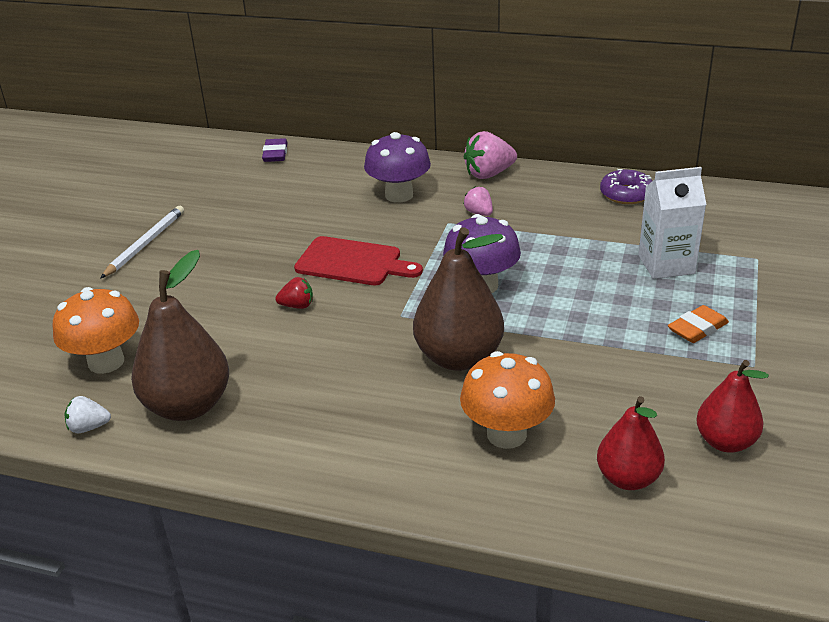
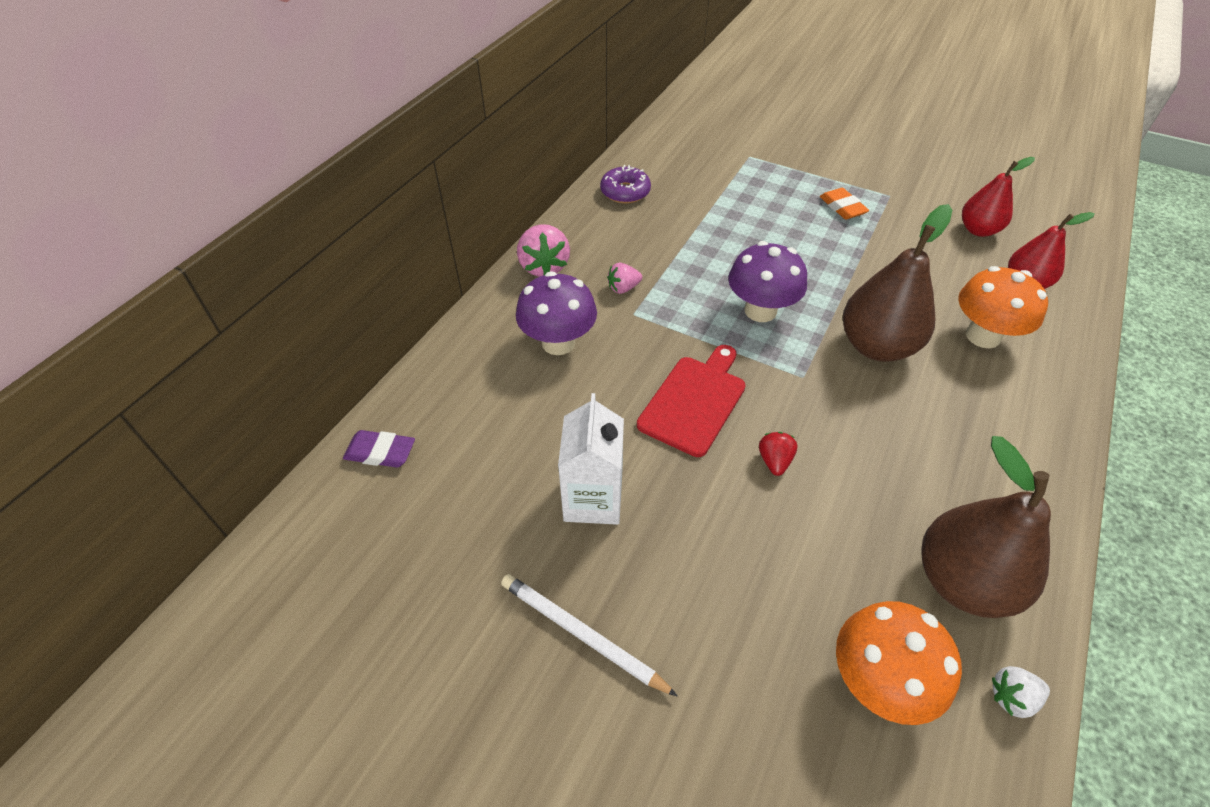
camera: 80 degrees left, 15 degrees up
white strawberry [65,396,111,433] -> white strawberry turned 75 degrees clockwise [992,666,1050,718]
white carton [638,167,707,279] -> white carton moved to [558,393,624,525]

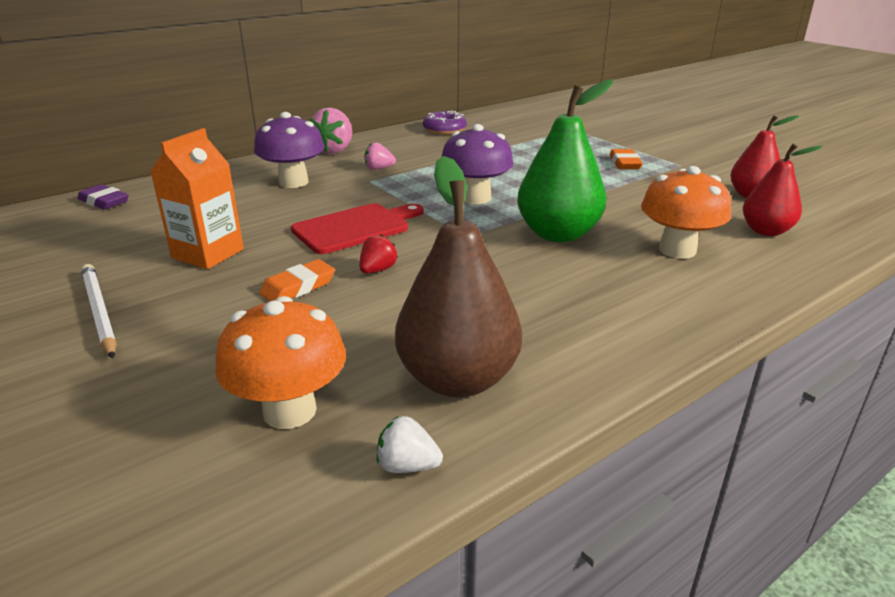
camera: 25 degrees right, 20 degrees down
white carton [558,393,624,525] -> orange carton [151,128,244,269]
brown pear [843,204,952,362] -> green pear [517,79,613,242]
none -> orange eraser [259,259,335,301]

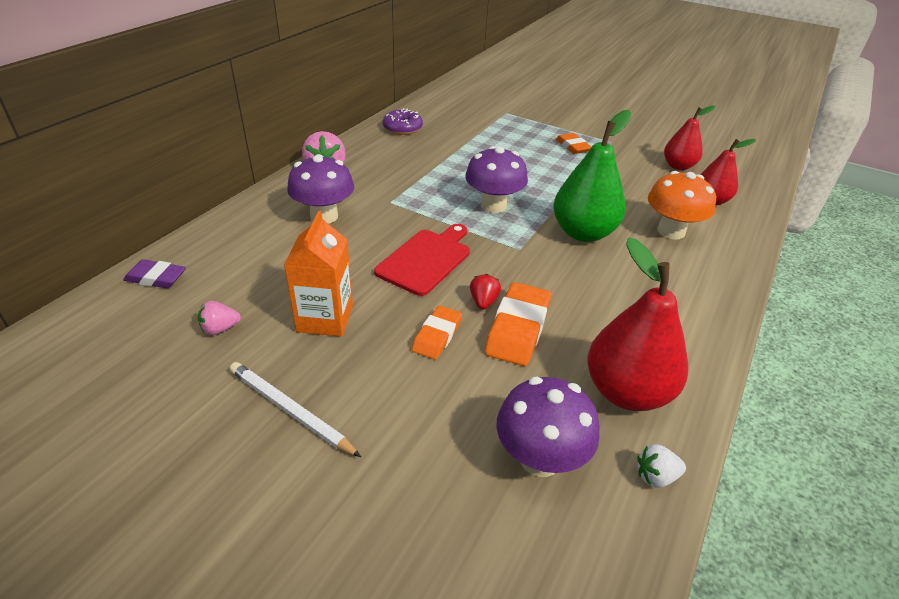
camera: 25 degrees left, 10 degrees up
orange mushroom [215,296,346,429] -> purple mushroom [497,377,600,477]
pink strawberry [364,142,396,170] -> pink strawberry moved to [198,301,241,335]
brown pear [395,156,522,397] -> red pear [587,238,688,411]
none -> orange eraser [485,282,551,366]

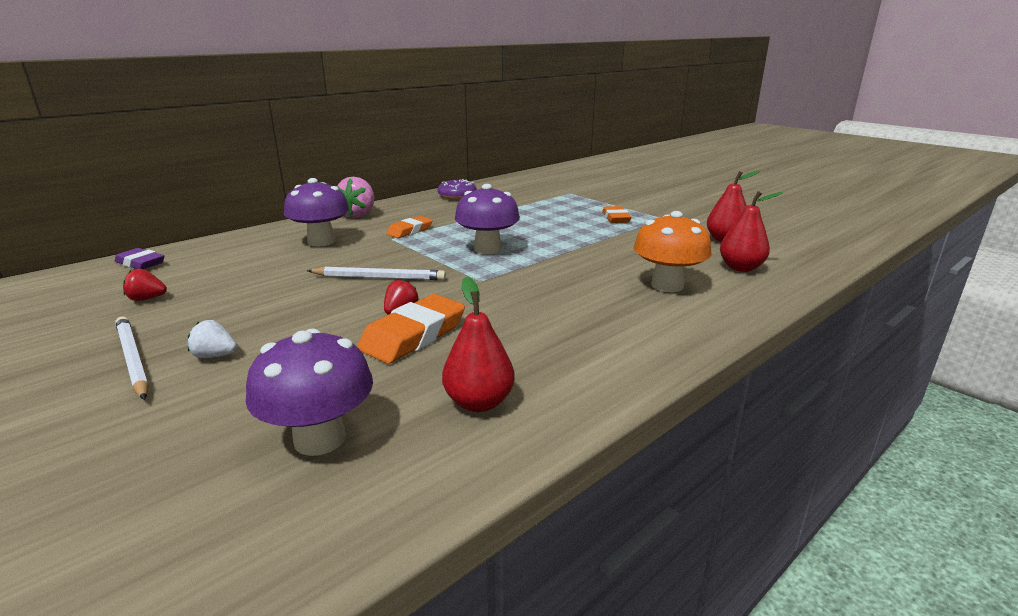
camera: 20 degrees right, 15 degrees down
pink strawberry [198,301,241,335] -> red strawberry [123,269,167,301]
orange carton [284,211,353,337] -> none
red cutting board [374,224,470,296] -> white pencil [307,267,446,280]
orange eraser [412,306,462,360] -> orange eraser moved to [386,216,433,238]
green pear [553,110,631,242] -> none
red pear [587,238,688,411] -> red pear [442,277,515,412], size x0.62
white strawberry [637,444,686,488] -> white strawberry moved to [188,320,237,358]

